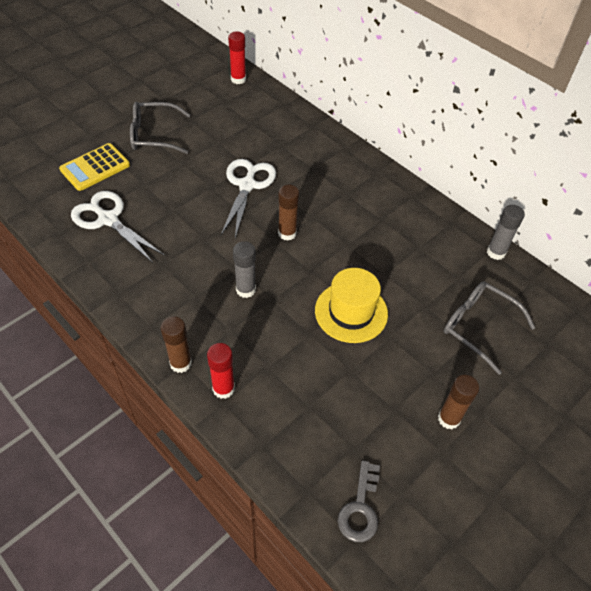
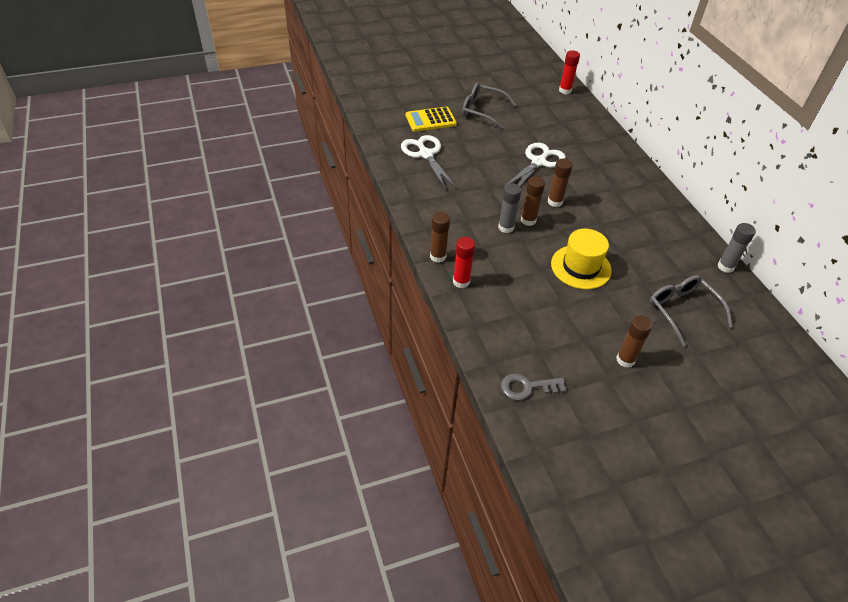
camera: 25 degrees right, 5 degrees down
grey key [338,460,380,542] -> grey key turned 45 degrees clockwise [501,373,566,401]
none -> brown glue stick [521,176,545,226]

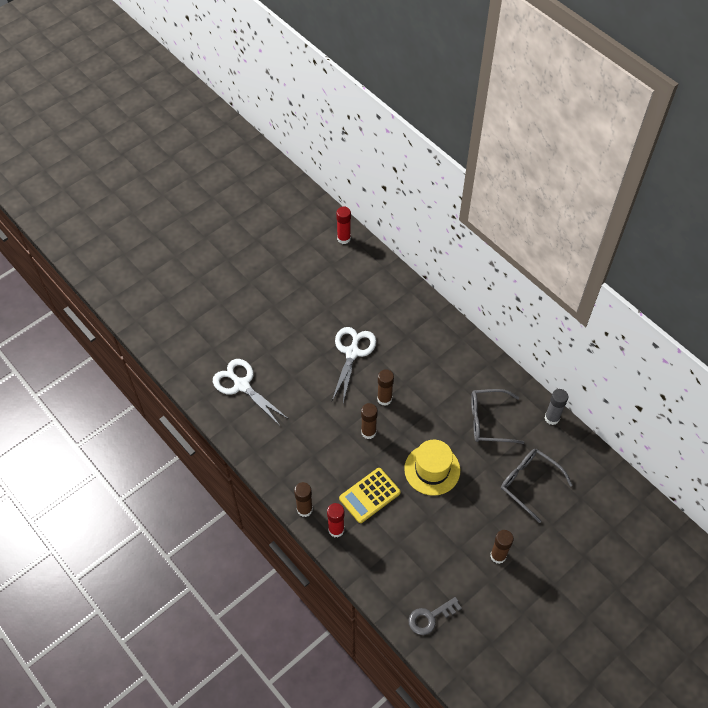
camera: 20 degrees left, 10 degrees up
yellow calculator [406,107,457,132] -> yellow calculator moved to [339,468,401,523]
grey glasses [462,83,516,129] -> grey glasses moved to [471,389,524,444]
grey glue stick [498,183,522,233] -> none

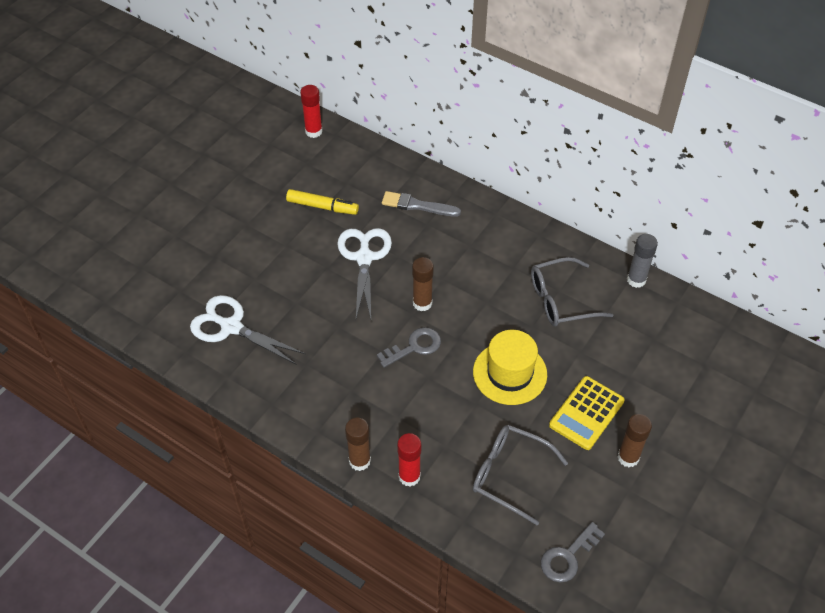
camera: 15 degrees left, 5 degrees down
yellow calculator [339,468,401,523] -> yellow calculator moved to [549,376,625,450]
brown glue stick [361,403,378,439] -> grey key [377,327,441,368]
grey glasses [501,449,573,523] -> grey glasses moved to [473,425,568,525]
none -> yellow marker [286,189,359,215]
none -> grey brush [382,191,461,217]

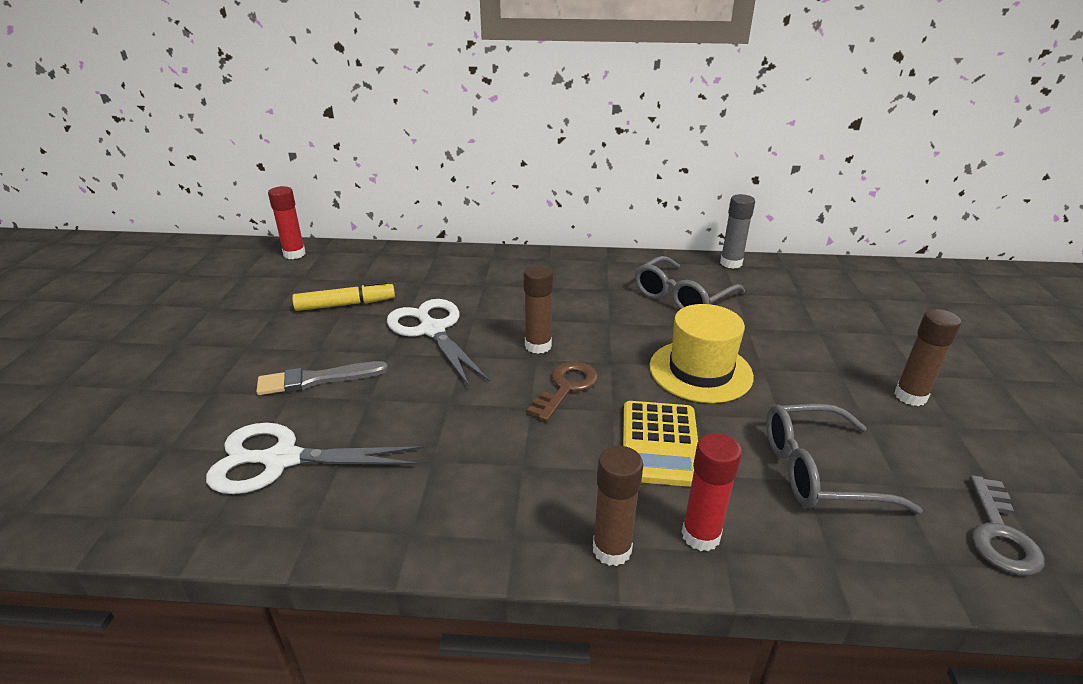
camera: 30 degrees left, 20 degrees down
grey key [377,327,441,368] -> brown key [527,361,598,421]
grey brush [382,191,461,217] -> grey brush moved to [256,361,388,395]
yellow calculator [549,376,625,450] -> yellow calculator moved to [623,401,698,487]

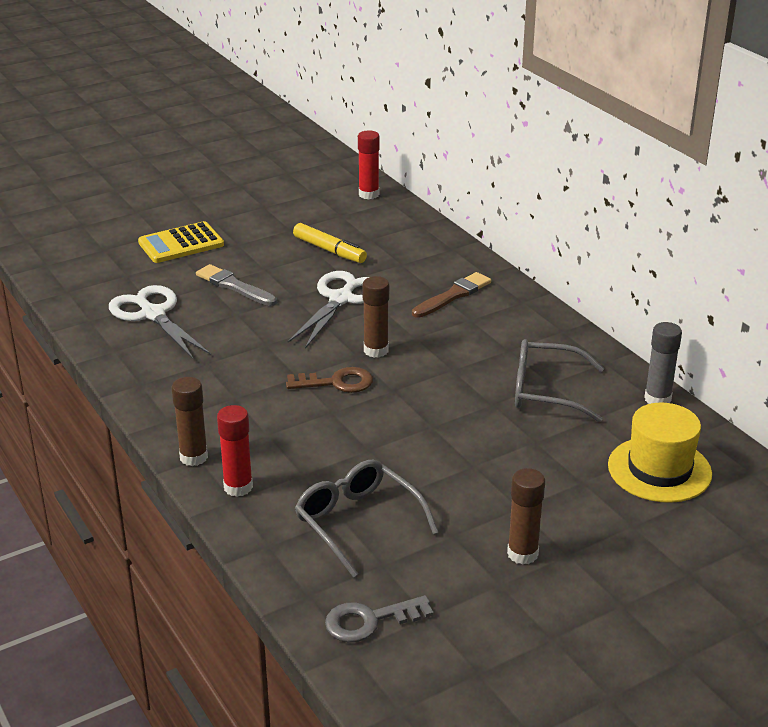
camera: 55 degrees right, 0 degrees up
yellow calculator [623,401,698,487] -> yellow calculator moved to [138,221,224,263]
yellow hat [649,304,754,403] -> yellow hat moved to [608,403,712,503]
none -> brown brush [412,272,491,318]

